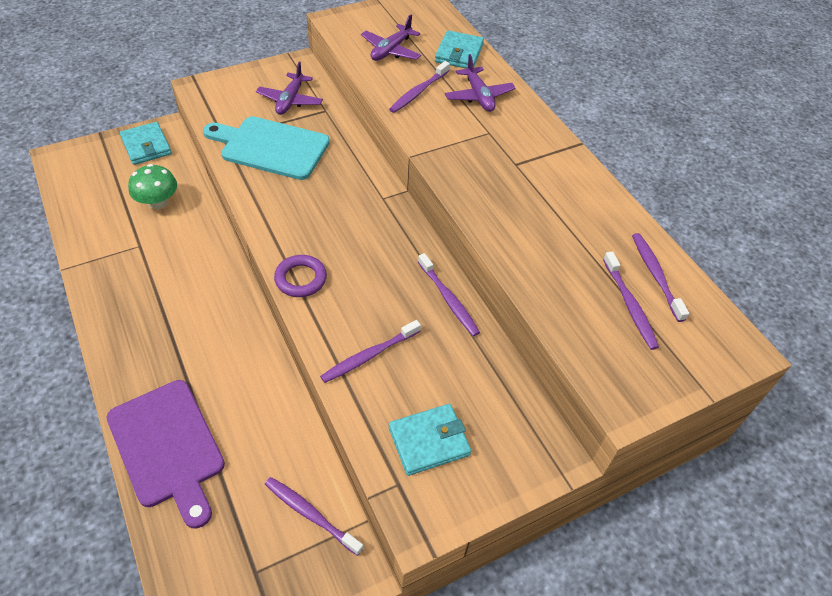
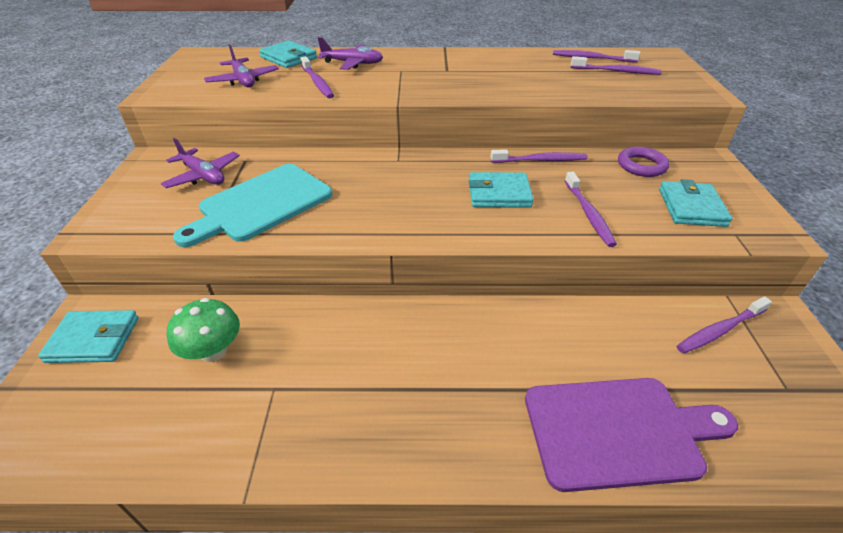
camera: 60 degrees left, 10 degrees down
purple ring [274,255,327,297] -> purple ring moved to [618,147,669,177]
none -> turquoise wallet [469,172,534,208]

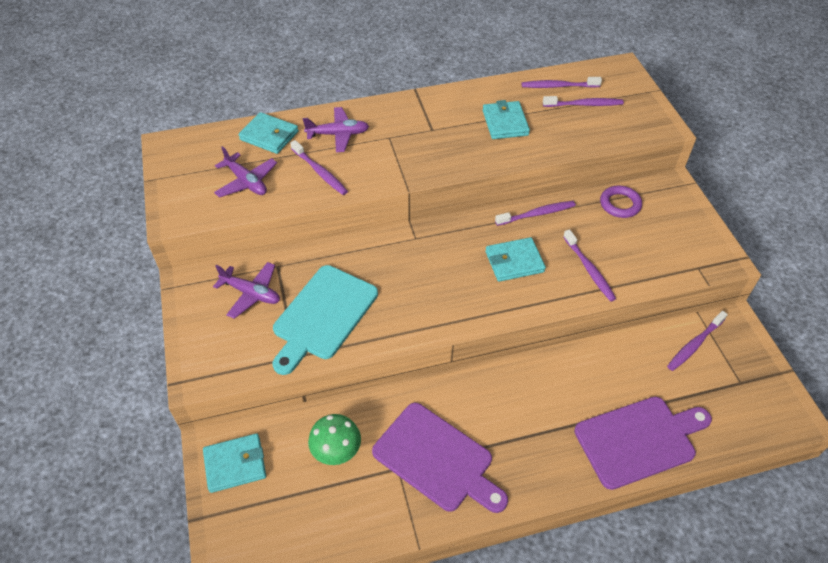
camera: 15 degrees left, 10 degrees up
turquoise wallet [659,179,732,227] -> turquoise wallet moved to [483,100,530,139]
none -> purple cutting board [372,403,508,513]

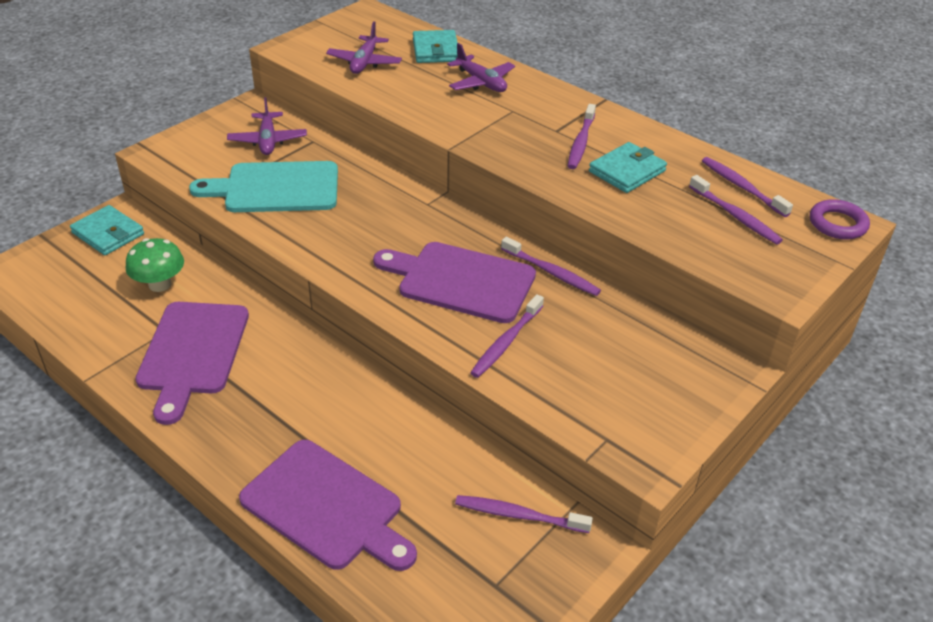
camera: 55 degrees right, 10 degrees down
purple toothbrush [290,140,348,195] -> purple toothbrush moved to [568,104,596,169]
turquoise wallet [485,237,546,282] -> purple cutting board [373,242,536,323]
purple ring [600,186,642,218] -> purple ring moved to [810,199,870,239]

